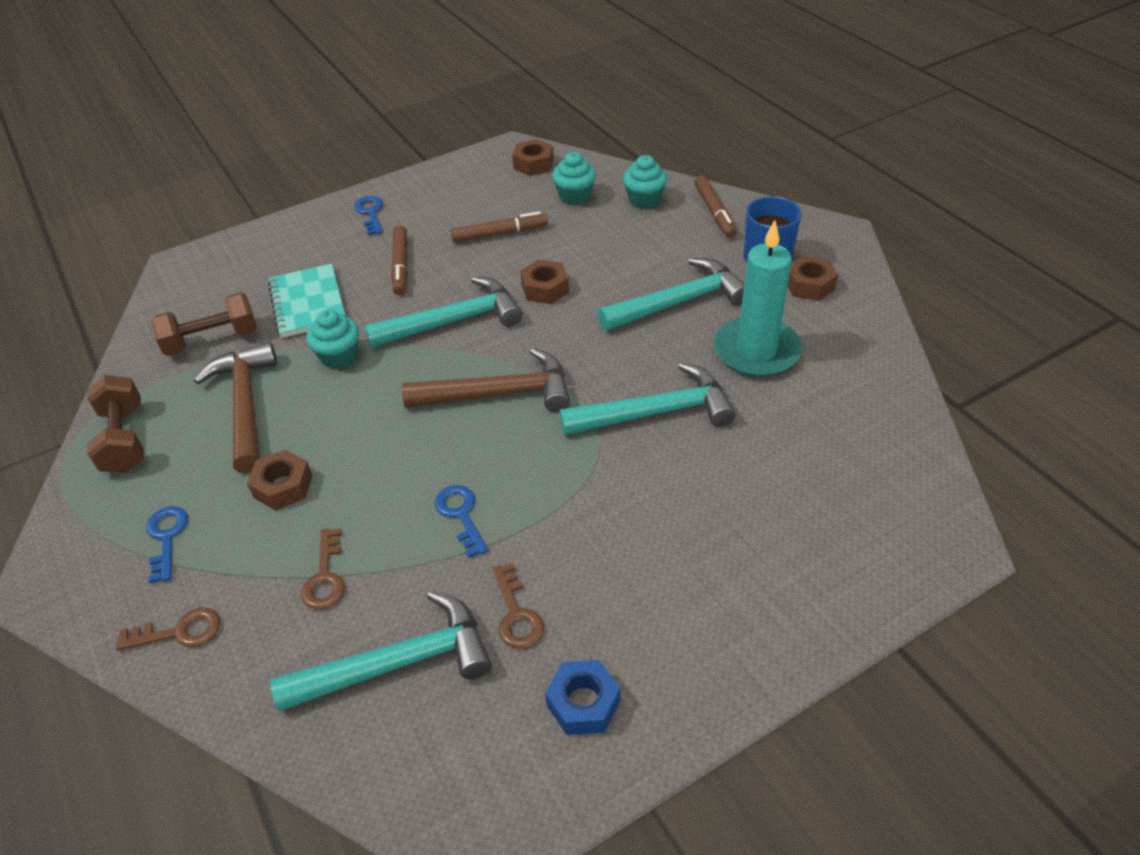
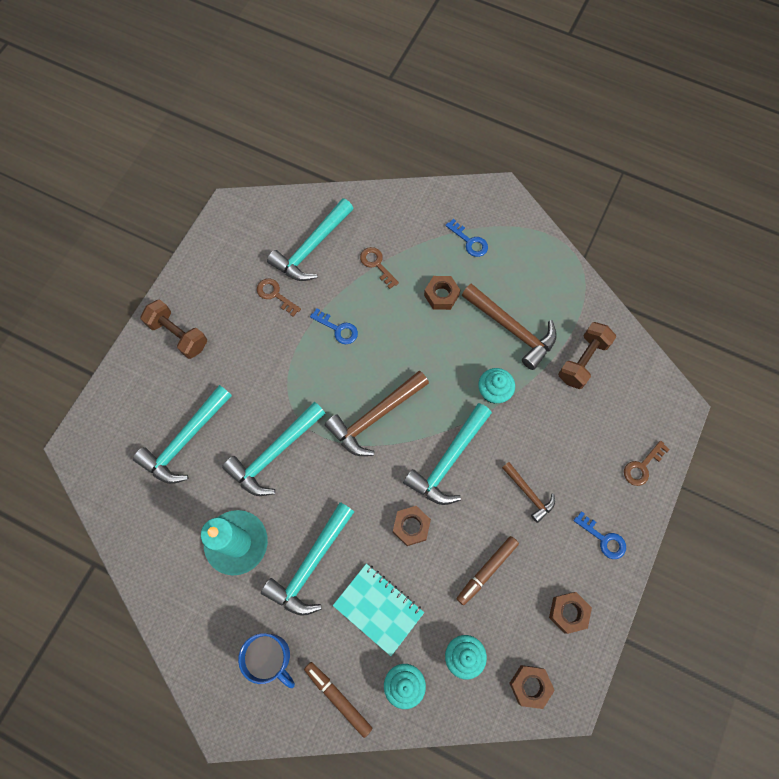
camera: 145 degrees right, 25 degrees up
brown dumbbell [87,375,144,473] -> brown dumbbell moved to [140,299,207,359]
brown key [116,607,220,651] -> brown key moved to [624,441,670,486]
turquoise notebook [268,264,346,338] -> turquoise notebook moved to [333,563,424,656]
brown marker [391,225,408,295] -> brown hammer [502,462,555,523]
blue nut [545,660,620,735] -> none
brown nut [787,255,838,301] -> brown nut moved to [549,592,592,634]
none -> turquoise hammer [133,385,232,484]

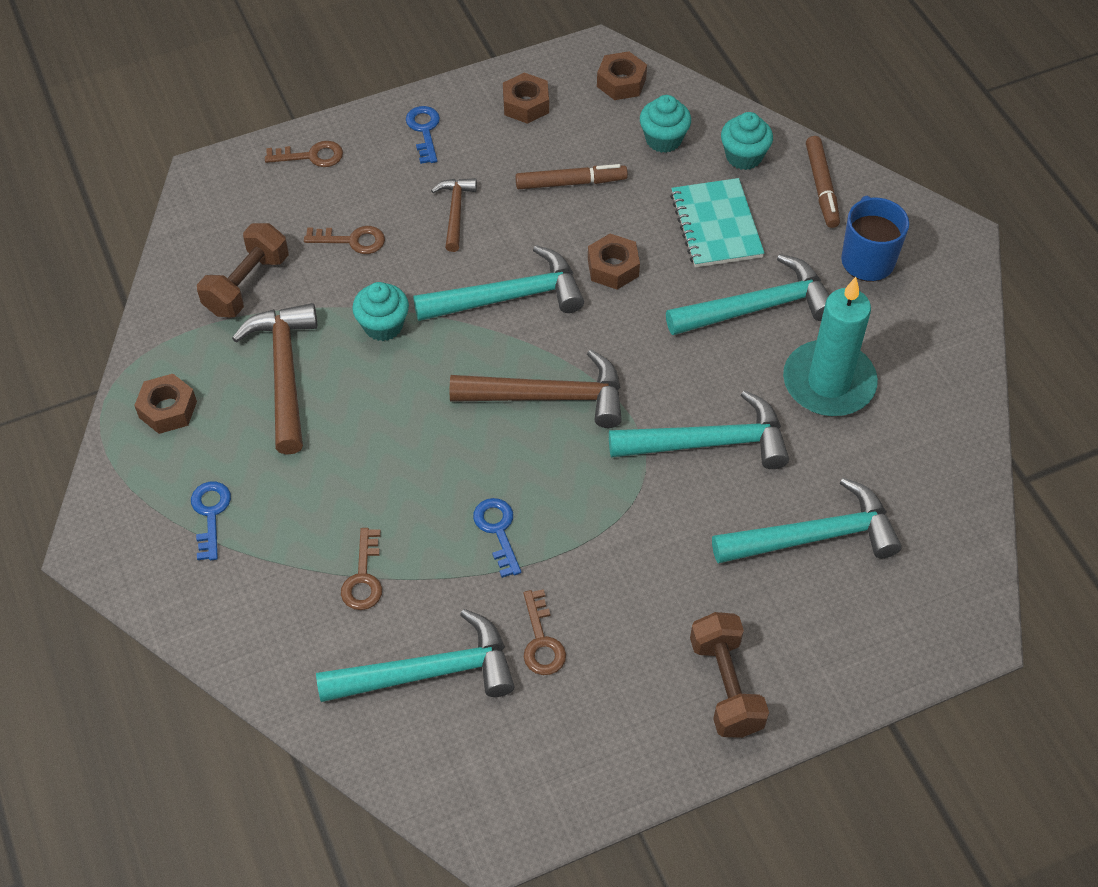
camera: 140 degrees left, 15 degrees down
brown nut [424,276,460,310] -> brown nut moved to [134,374,197,434]
brown dumbbell [558,322,616,389] -> brown dumbbell turned 45 degrees counterclockwise [197,223,289,317]
none -> brown key [304,226,385,254]

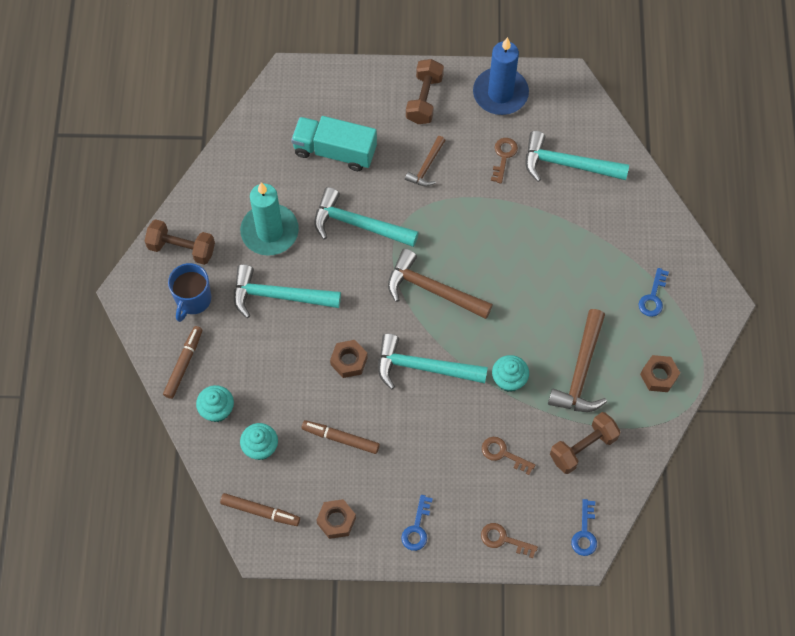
camera: 155 degrees left, 10 degrees up
brown key [341,528,382,610] -> none
brown hammer [431,178,477,252] -> brown hammer moved to [405,136,446,186]
blue key [473,498,521,578] -> blue key moved to [571,499,597,556]
brown nut [597,51,647,100] -> brown marker [220,493,300,526]
turquoise notebook [670,178,765,268] -> none
turquoise hammer [712,478,902,564] -> turquoise truck [291,116,377,171]
none -> brown dumbbell [145,219,215,265]
none -> blue candle [473,37,529,115]

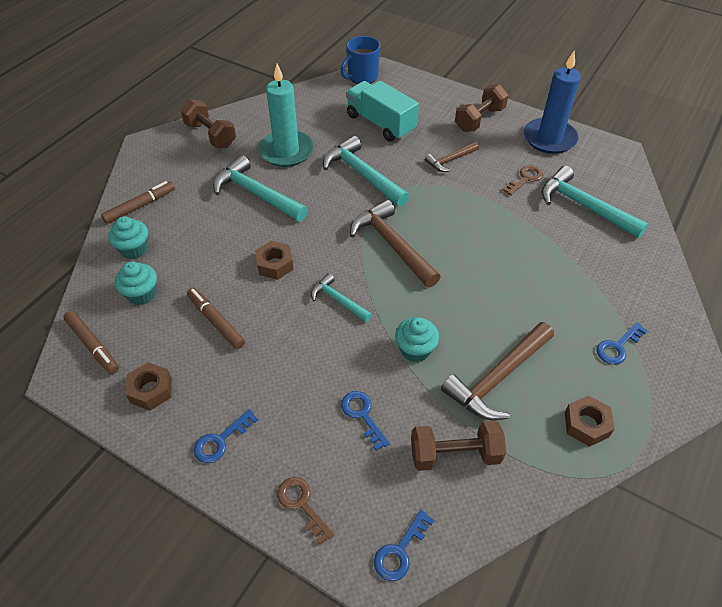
camera: 30 degrees right, 15 degrees down
blue mug [168,263,211,322] -> blue mug moved to [341,36,380,84]
turquoise hammer [378,333,488,389] -> turquoise hammer [311,273,372,322], size x0.57
brown key [482,437,536,475] -> blue key [341,391,390,451]

